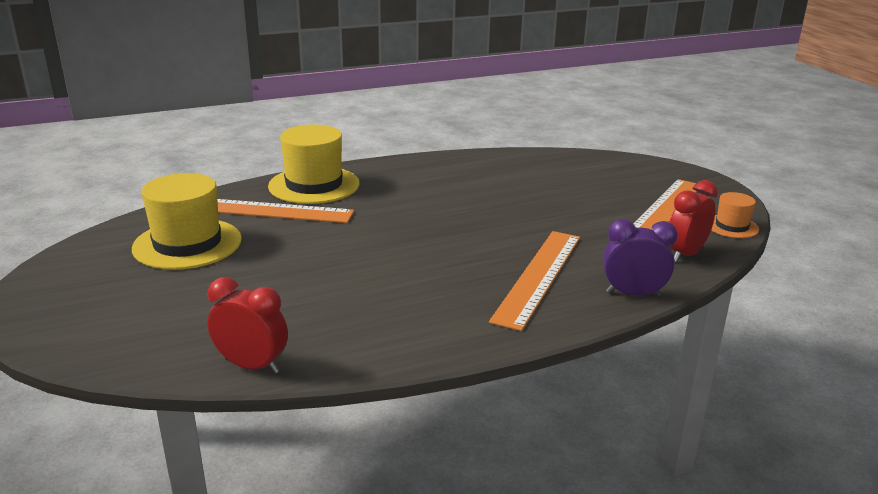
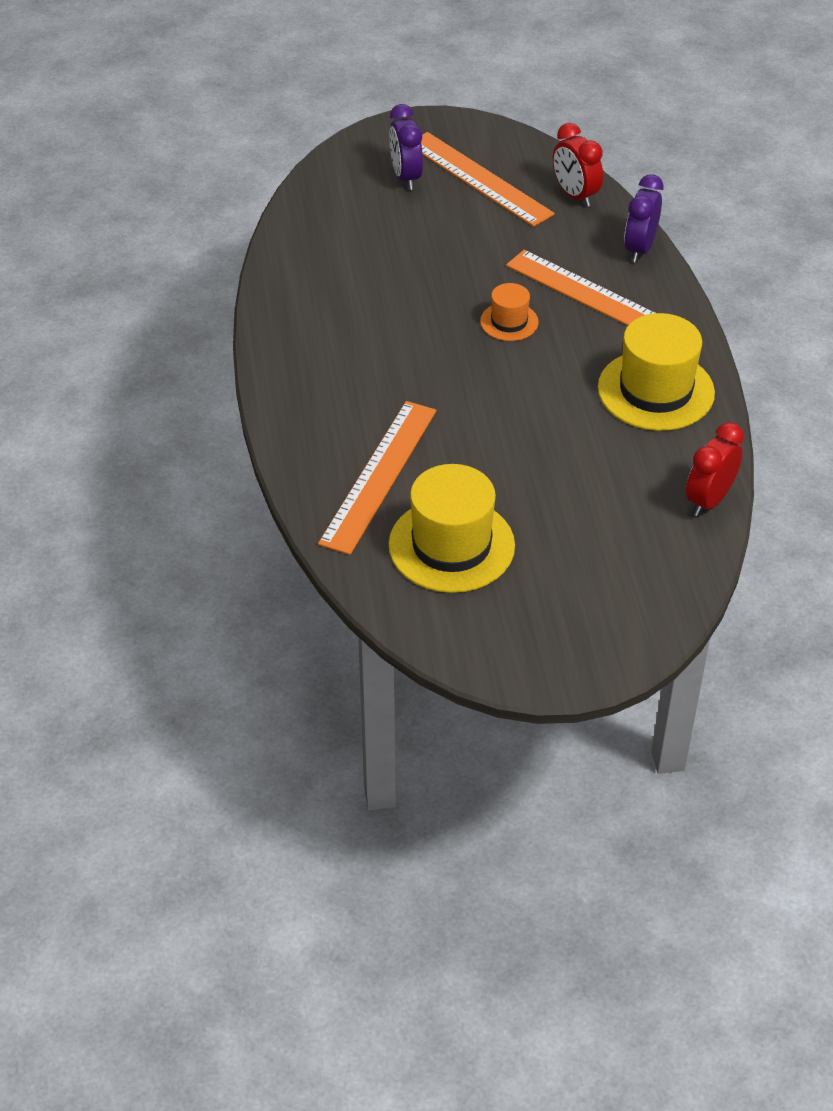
camera: 75 degrees left, 20 degrees up
yellow hat [268,124,359,204] -> yellow hat moved to [598,313,715,431]
orange hat [711,192,759,238] -> orange hat moved to [480,283,539,341]
none -> purple clock [389,104,423,190]

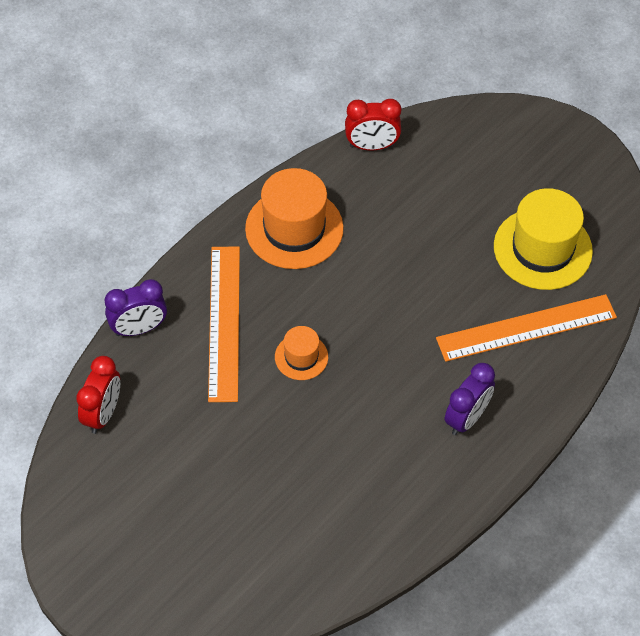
camera: 130 degrees left, 10 degrees up
purple clock [389,104,423,190] -> purple clock moved to [445,363,495,435]
orange ruler [421,132,555,227] -> none
yellow hat [598,313,715,431] -> orange hat [245,168,344,269]

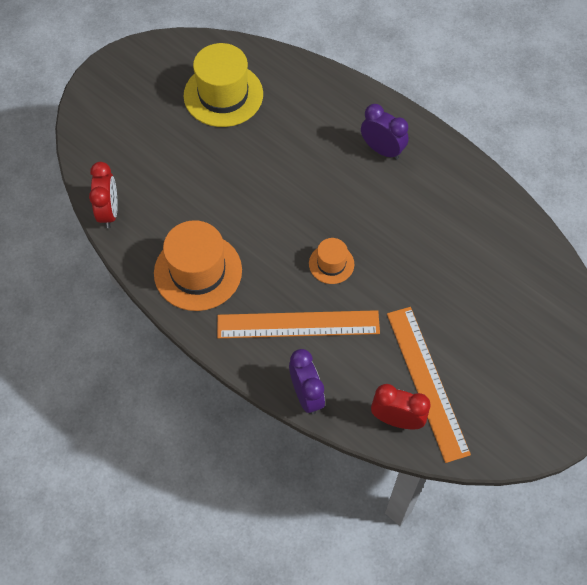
camera: 90 degrees left, 5 degrees up
orange ruler [436,294,617,362] -> orange ruler moved to [387,307,471,463]

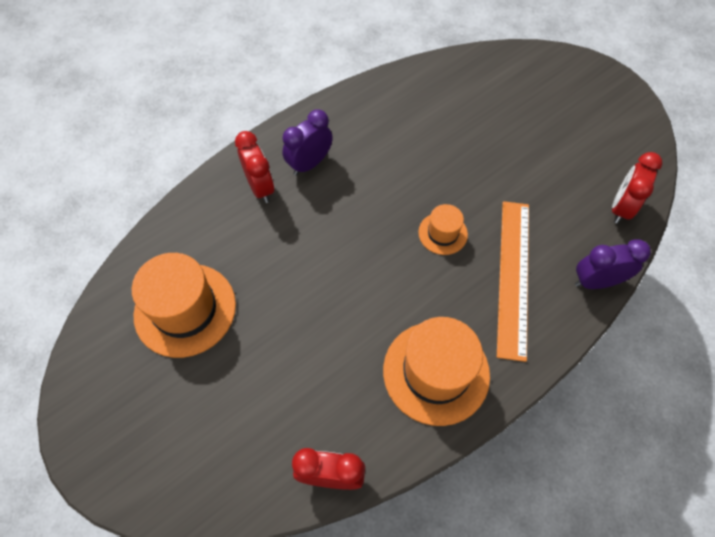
camera: 80 degrees left, 0 degrees up
yellow hat [184,43,263,127] -> orange hat [132,253,236,358]
orange ruler [387,307,471,463] -> none
none -> red clock [235,131,274,203]

